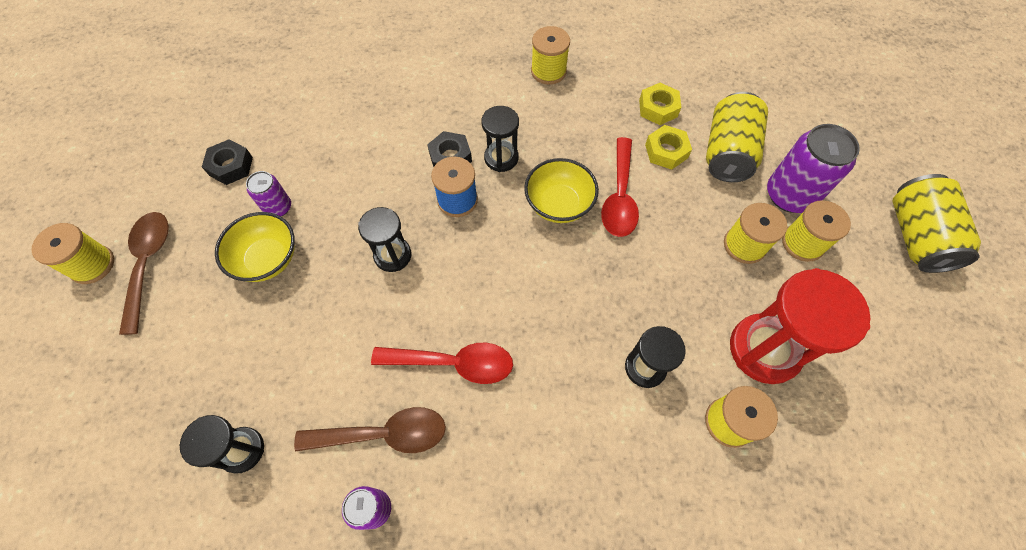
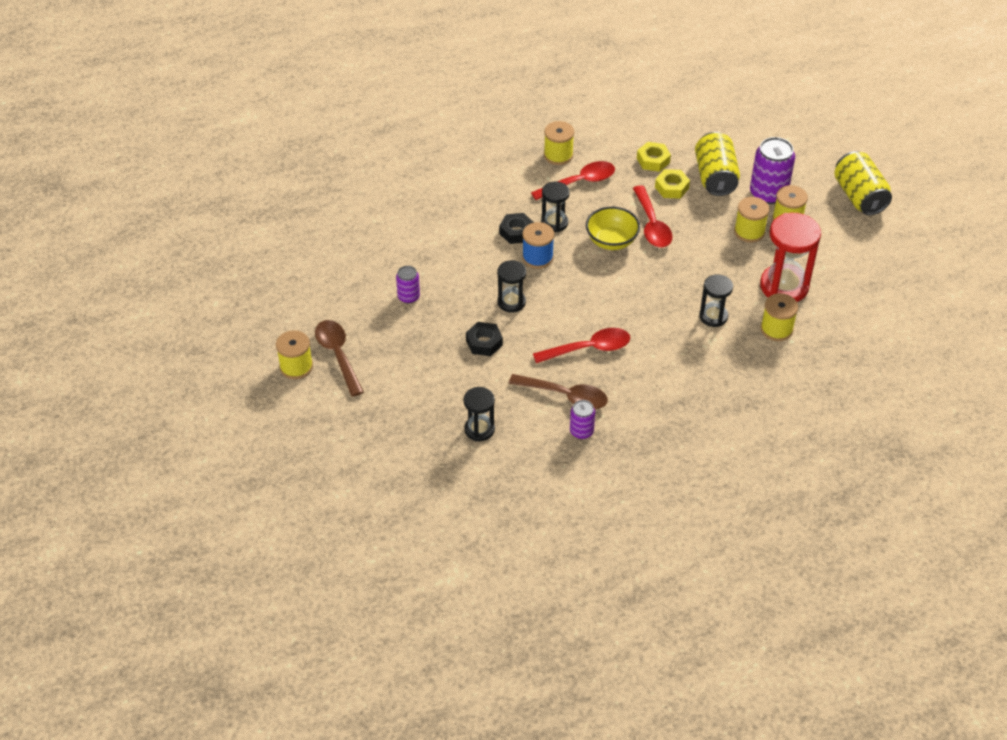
camera: 20 degrees left, 15 degrees down
black nut [202,139,253,185] -> black nut moved to [466,322,503,356]
yellow bowl [215,212,295,282] -> none
brown spoon [294,407,446,453] -> brown spoon turned 45 degrees clockwise [508,374,608,409]
none -> red spoon [531,161,615,200]

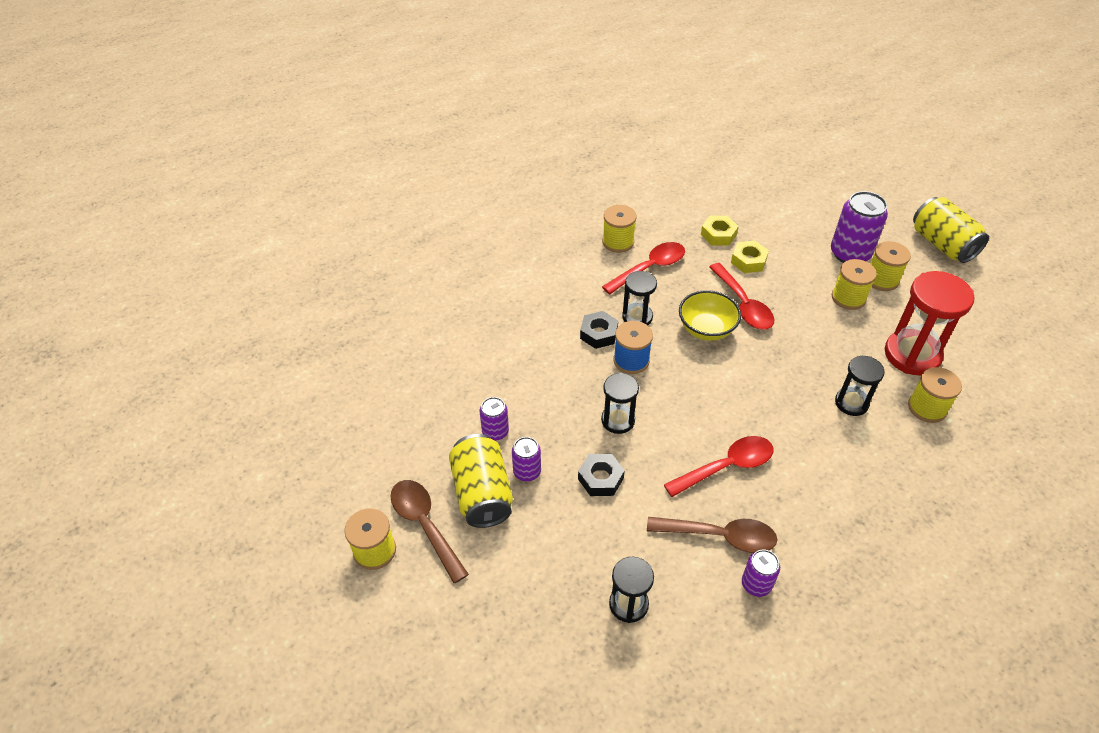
camera: 10 degrees left, 0 degrees up
yellow can [695,132,740,196] -> yellow can moved to [449,434,513,528]
none -> purple can [512,437,541,481]

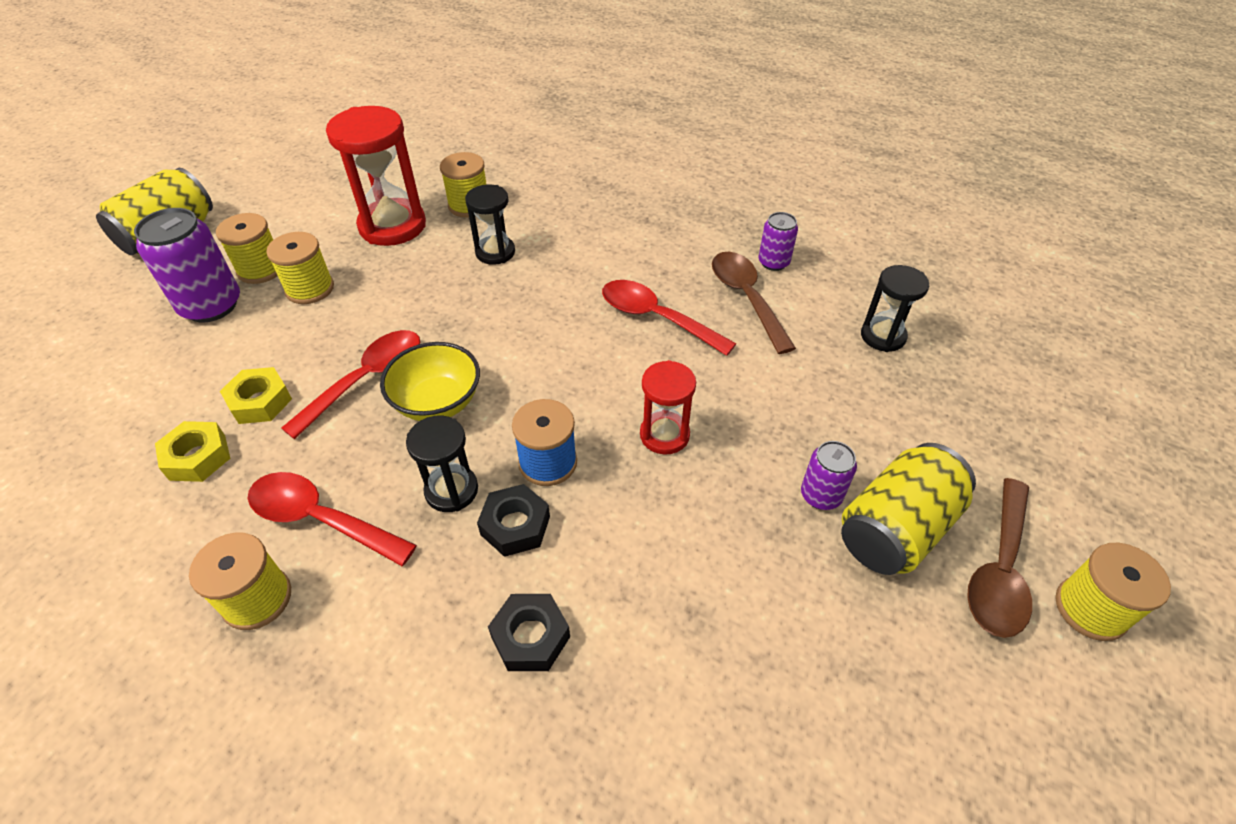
camera: 120 degrees left, 0 degrees up
purple can [480,397,509,441] -> none
black nut [578,454,625,496] -> black nut moved to [488,594,570,671]
black hourglass [601,373,639,434] -> red hourglass [640,360,696,455]

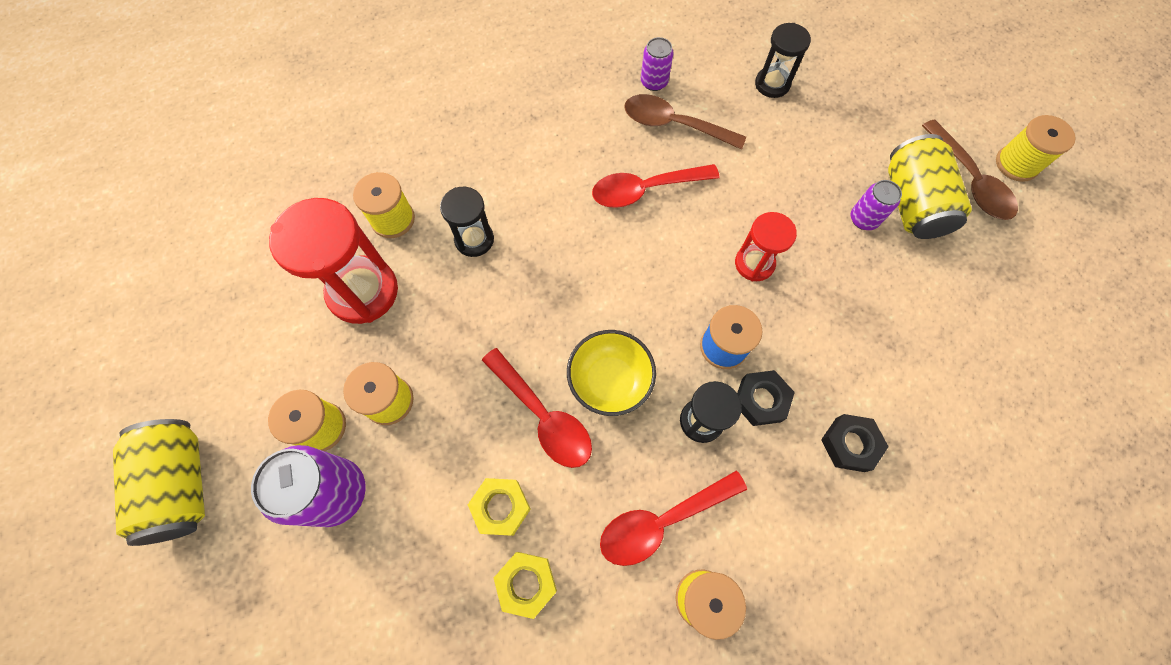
camera: 50 degrees left, 20 degrees up
red spoon [281,330,420,439] -> red spoon turned 150 degrees clockwise [482,348,592,468]

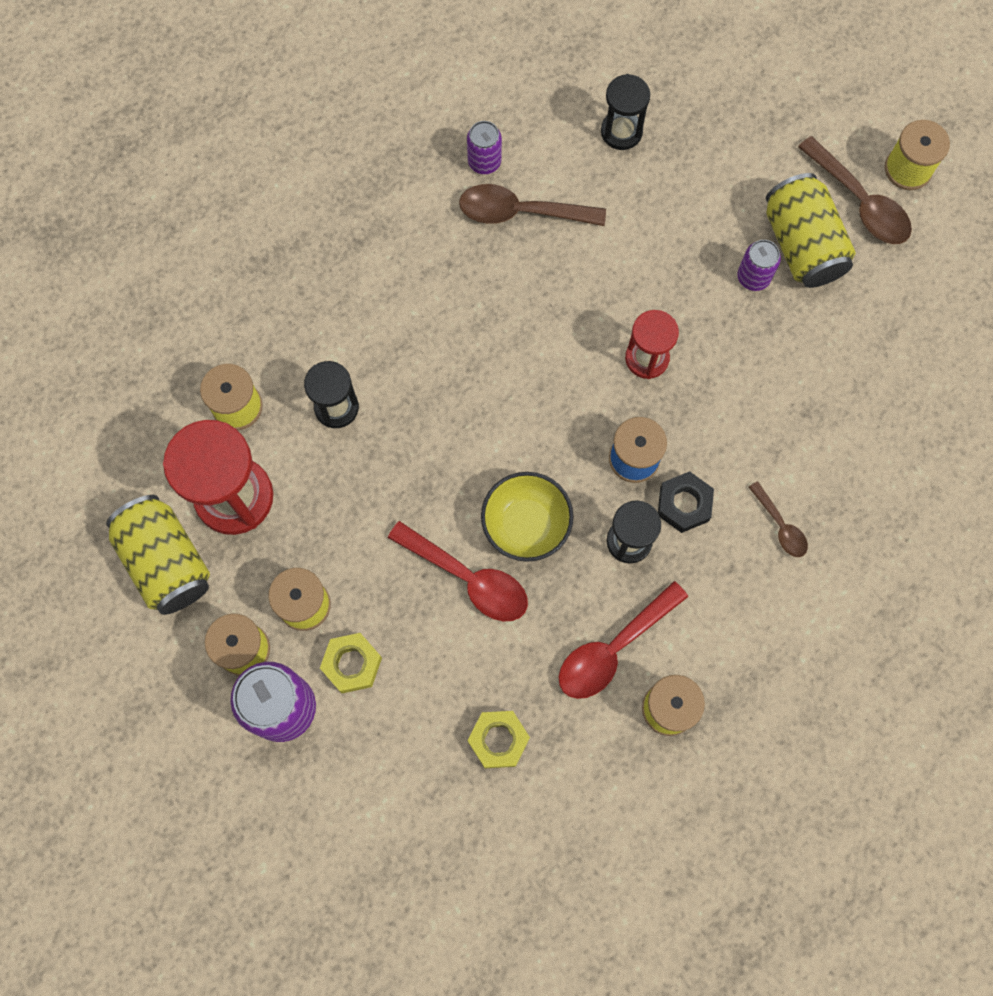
camera: 15 degrees left, 5 degrees up
yellow can [113,419,205,546] -> yellow can moved to [106,495,210,615]
yellow nut [468,478,531,536] -> yellow nut moved to [320,633,382,693]
red spoon [592,164,719,208] -> none
black nut [821,414,889,472] -> brown spoon [749,481,808,557]

